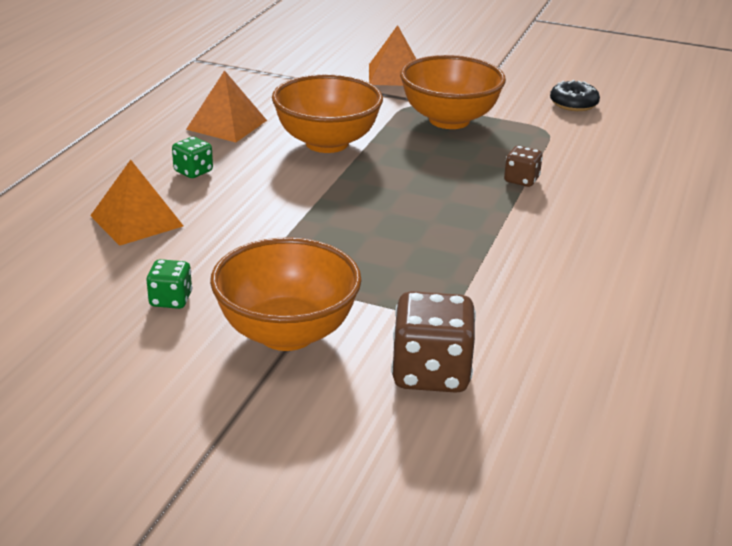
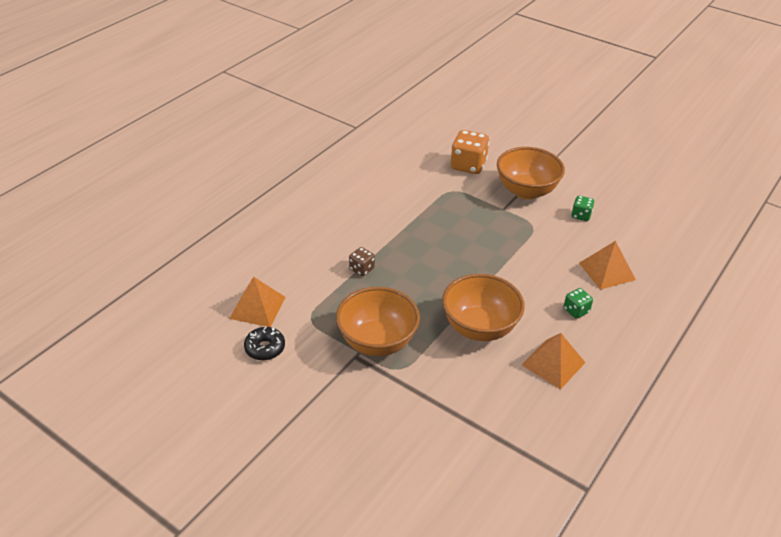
camera: 165 degrees left, 10 degrees up
orange pyramid [369,25,416,86] -> orange pyramid moved to [229,277,286,327]
brown dice [391,291,476,393] -> orange dice [451,130,489,174]

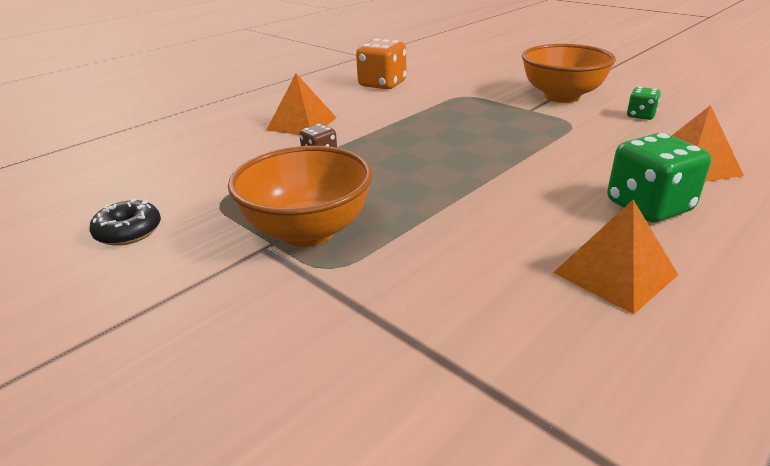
camera: 10 degrees right, 10 degrees down
orange pyramid [229,277,286,327] -> orange pyramid moved to [266,73,337,135]
orange bowl [442,274,525,341] -> none
orange dice [451,130,489,174] -> orange dice moved to [356,39,406,89]
green dice [564,288,593,319] -> green dice [607,133,711,222], size x1.86

